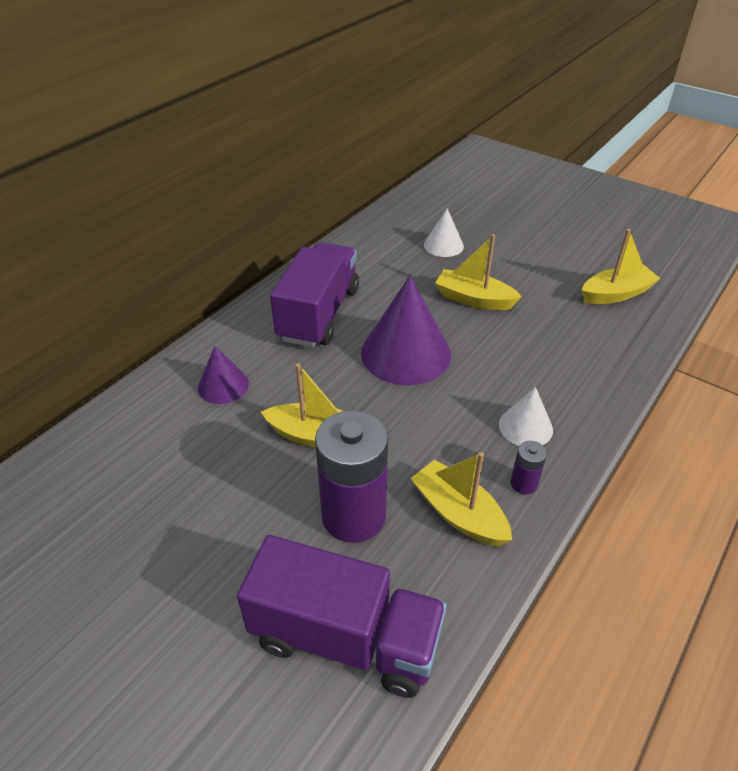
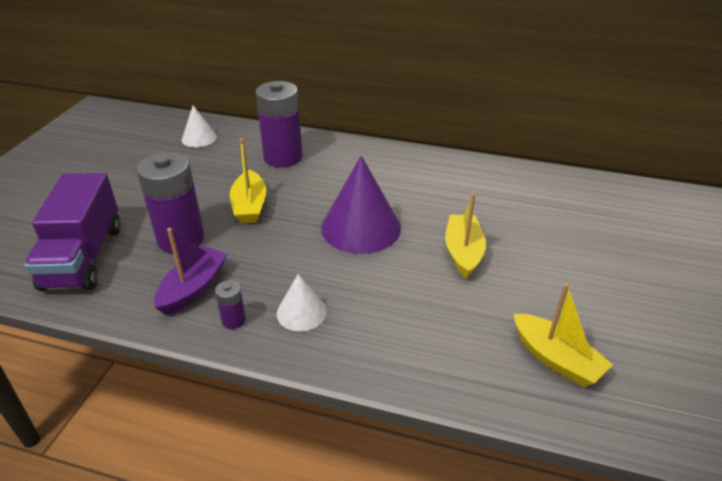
camera: 70 degrees right, 5 degrees down
purple cone [198,346,249,404] -> purple battery [256,81,303,167]
purple truck [270,242,359,348] -> none
yellow boat [410,452,512,546] -> purple boat [154,228,227,315]
white cone [424,208,464,257] -> white cone moved to [182,106,217,147]

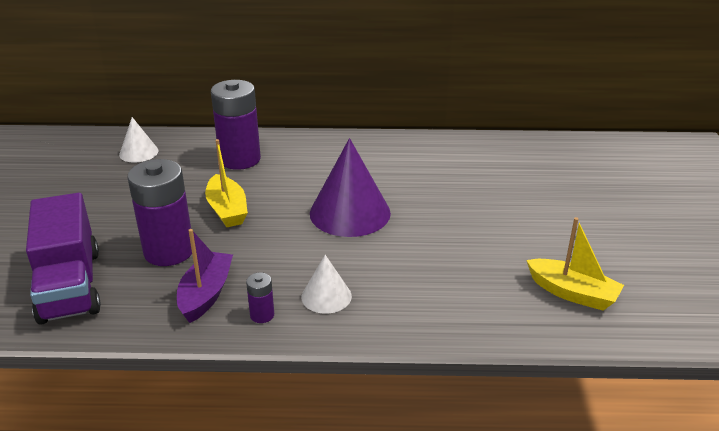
camera: 15 degrees left, 5 degrees down
yellow boat [445,193,486,278] -> none

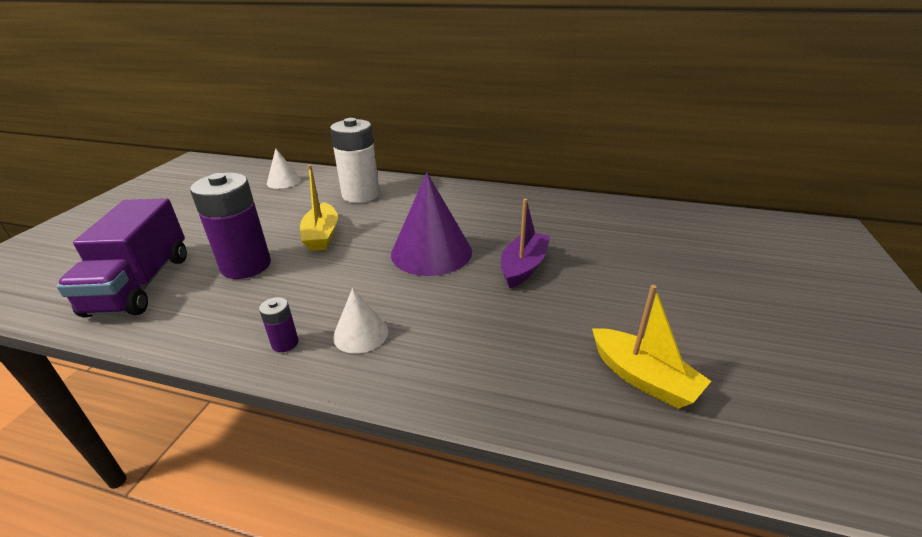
camera: 15 degrees right, 0 degrees up
purple boat [177,229,233,323] -> purple boat moved to [501,199,550,288]
purple battery [211,80,261,170] -> white battery [330,118,380,203]

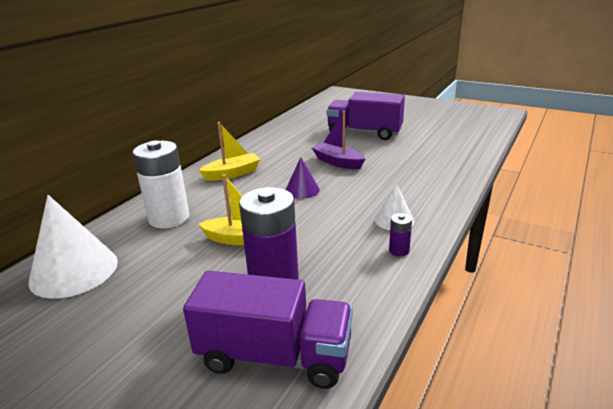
camera: 75 degrees left, 5 degrees down
white cone [267,148,301,189] -> white cone [29,195,118,299], size x1.87
purple cone [391,173,472,276] -> purple cone [285,157,320,199], size x0.53
yellow boat [592,285,711,409] -> yellow boat moved to [199,122,261,181]
none -> purple truck [327,92,405,140]

